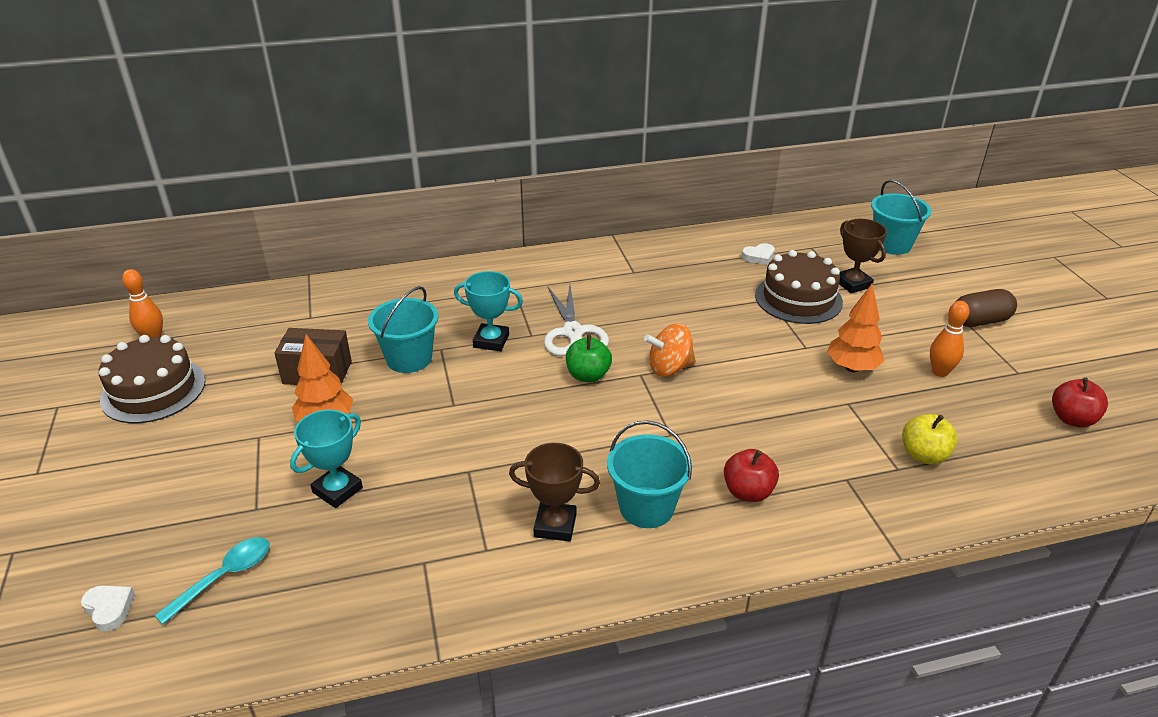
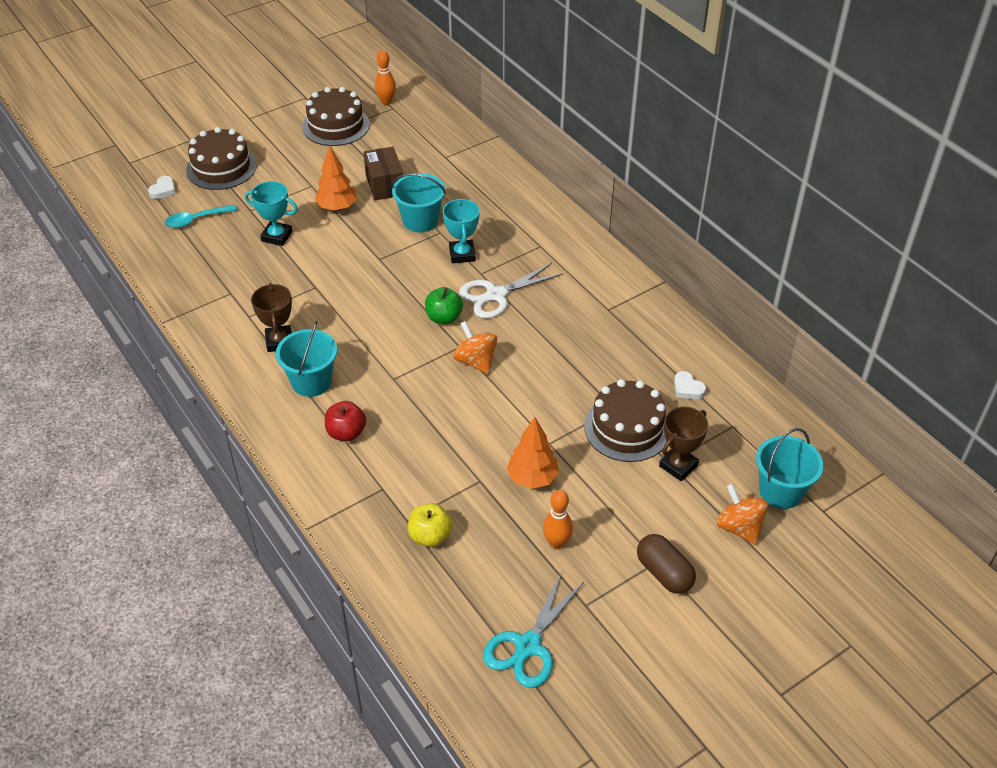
camera: 70 degrees right, 10 degrees up
turquoise spoon [154,537,270,624] -> turquoise spoon turned 135 degrees clockwise [164,205,237,228]
red apple [1052,377,1108,427] -> turquoise scissors [483,572,584,688]
none -> brown cake [186,127,257,190]
none -> orange spinning top [717,483,768,545]

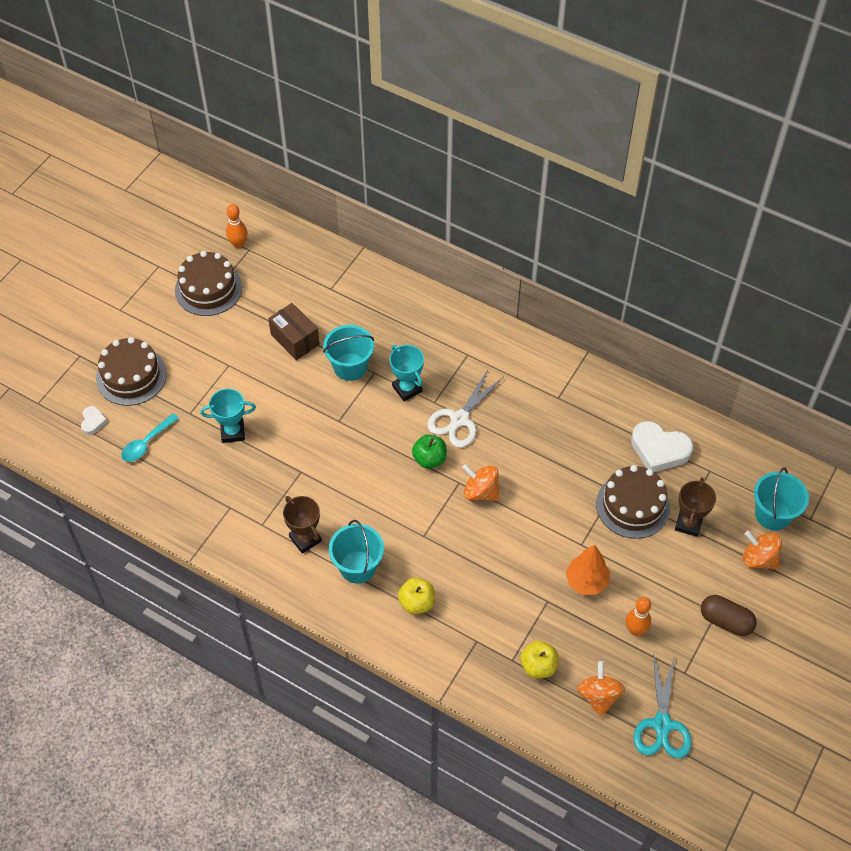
camera: 25 degrees left, 10 degrees up
orange tree [315,145,357,211] -> none
red apple [325,401,366,441] -> yellow apple [398,578,435,614]
white heart [674,371,706,399] -> white heart [631,421,693,472], size x2.01
none -> orange spinning top [577,661,625,717]

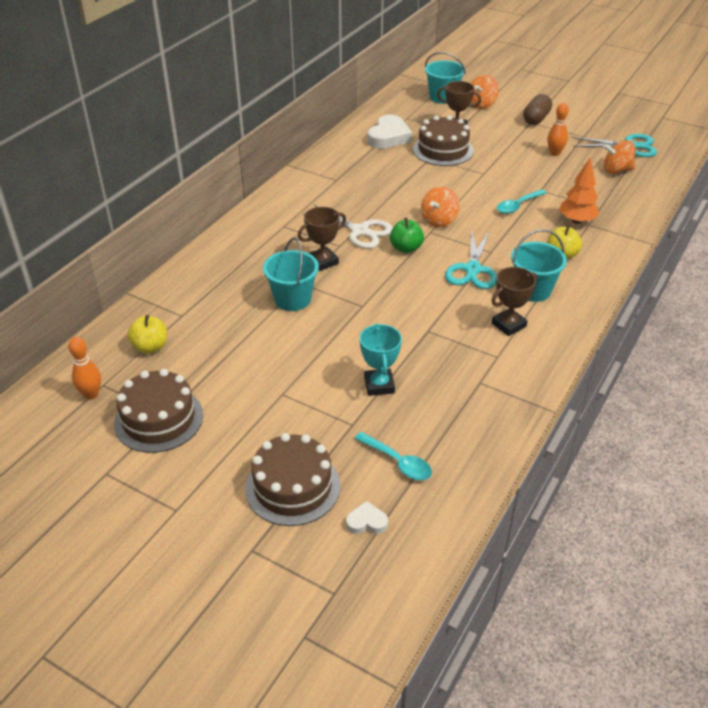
camera: 90 degrees left, 15 degrees down
brown box [268,303,319,360] -> none
turquoise trophy [390,345,424,401] -> brown trophy [298,207,346,271]
yellow apple [520,641,559,678] -> yellow apple moved to [127,315,167,354]
orange tree [566,545,610,595] -> orange tree moved to [559,158,599,224]
none -> turquoise scissors [445,230,497,289]
none -> turquoise spoon [497,189,547,214]

